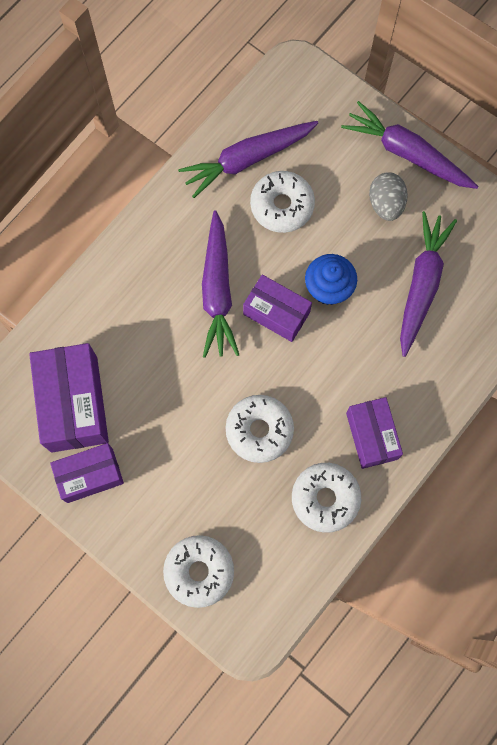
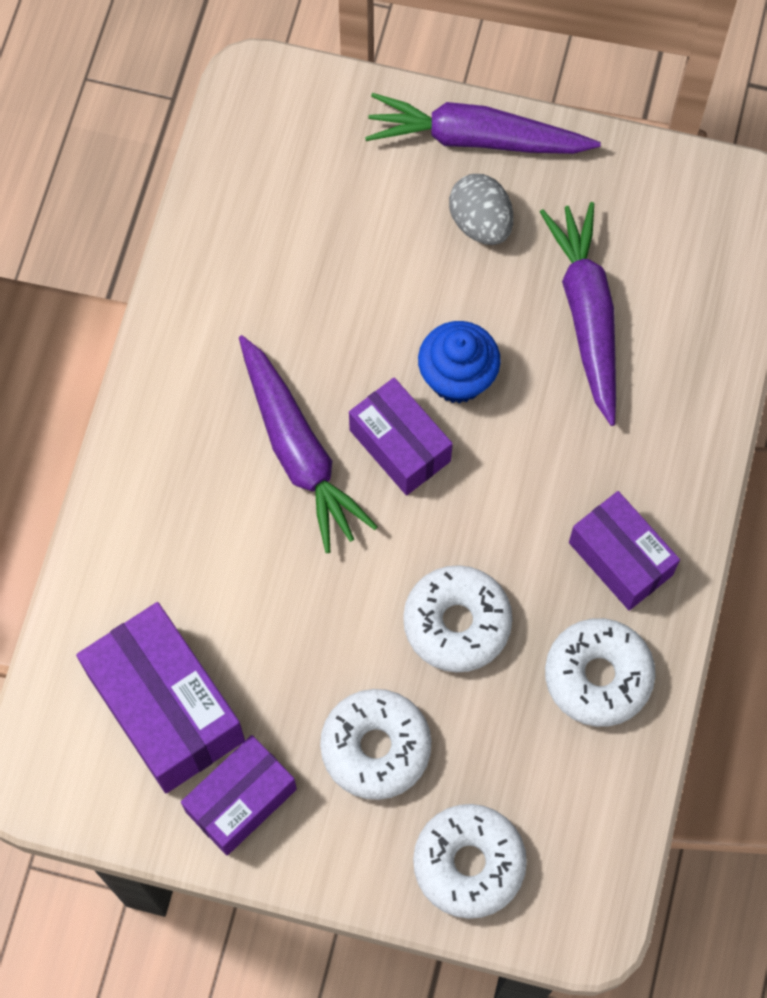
camera: 25 degrees left, 5 degrees down
purple carrot [178,121,318,198] -> none
purple box [243,275,312,342] -> purple box turned 45 degrees clockwise [349,378,453,495]
white donut [250,171,315,233] -> white donut moved to [320,689,431,800]

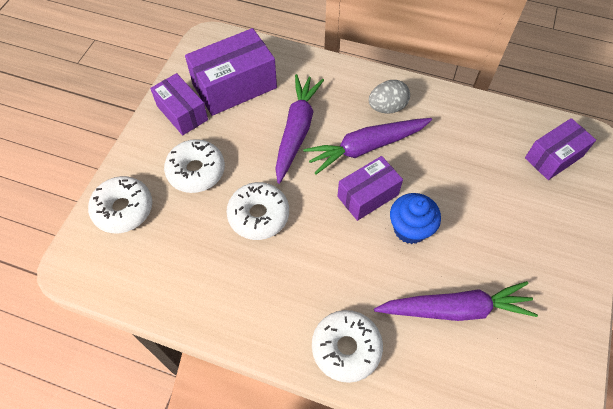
camera: 95 degrees right, 10 degrees down
purple carrot [365,93,601,154] -> purple carrot moved to [275,74,324,184]
grey egg [449,174,513,245] -> grey egg moved to [369,80,410,114]
white donut [545,618,655,727] -> white donut moved to [312,310,383,383]
purple box [569,491,680,610] -> purple box moved to [525,118,596,180]

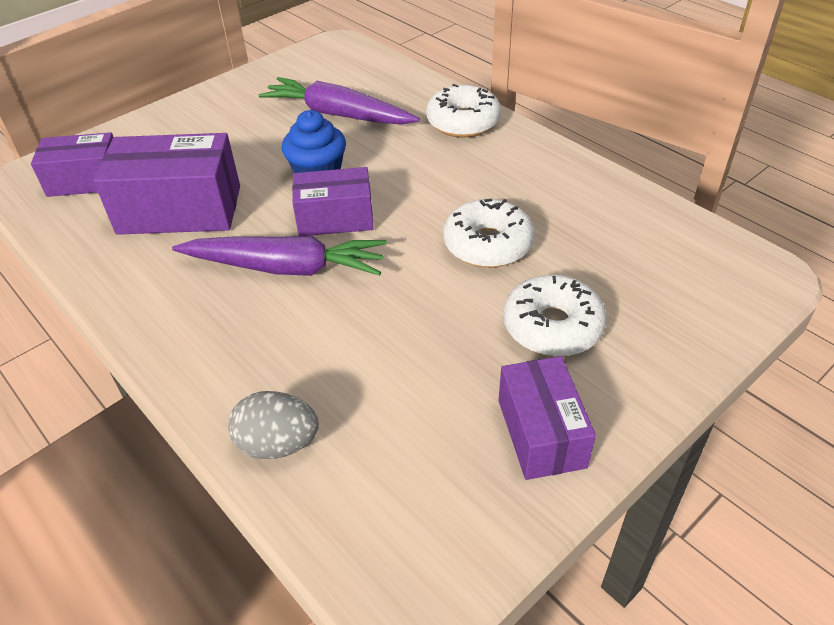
camera: 150 degrees left, 15 degrees down
white donut [88,176,152,233] -> none
purple box [185,28,277,116] -> purple box moved to [93,133,240,235]
purple carrot [275,74,324,184] -> none
grey egg [369,80,410,114] -> grey egg moved to [228,391,319,459]

